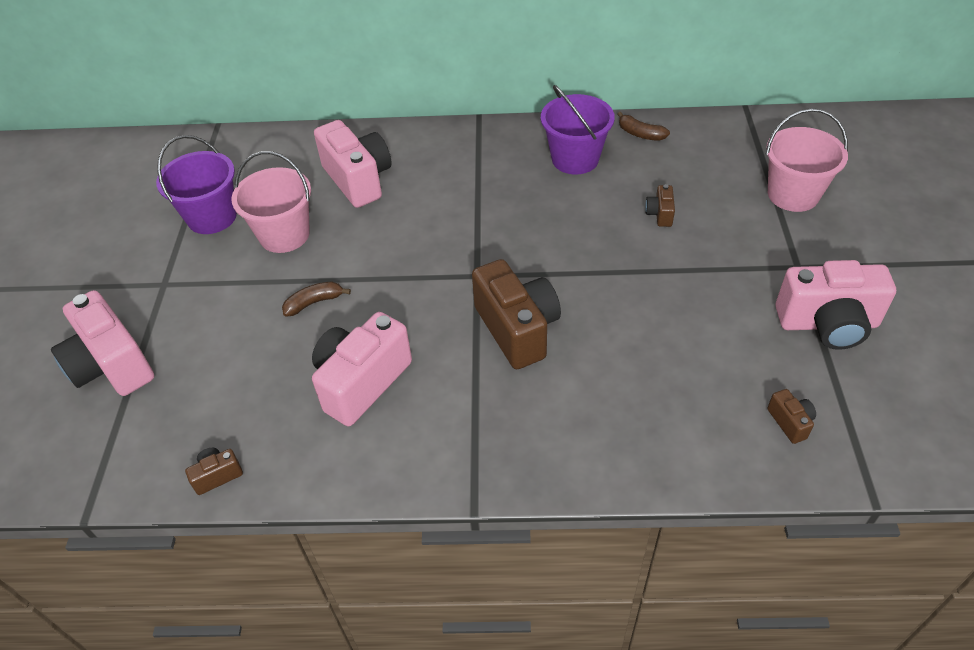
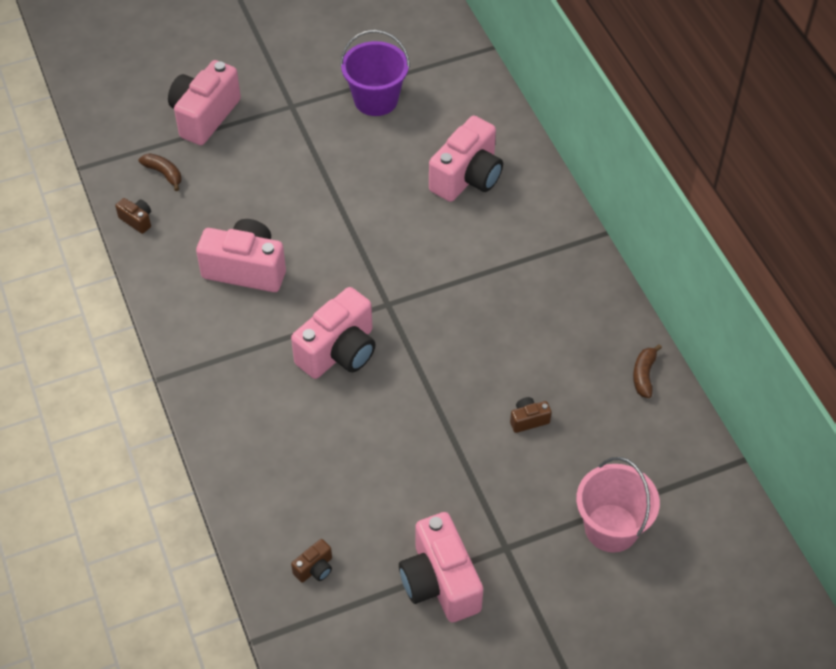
camera: 65 degrees right, 5 degrees up
pink bucket [231,151,311,253] -> none
brown banana [282,282,351,317] -> brown banana moved to [139,153,182,191]
brown camera [472,259,561,369] -> pink camera [291,287,376,379]
purple bucket [541,85,615,174] -> none

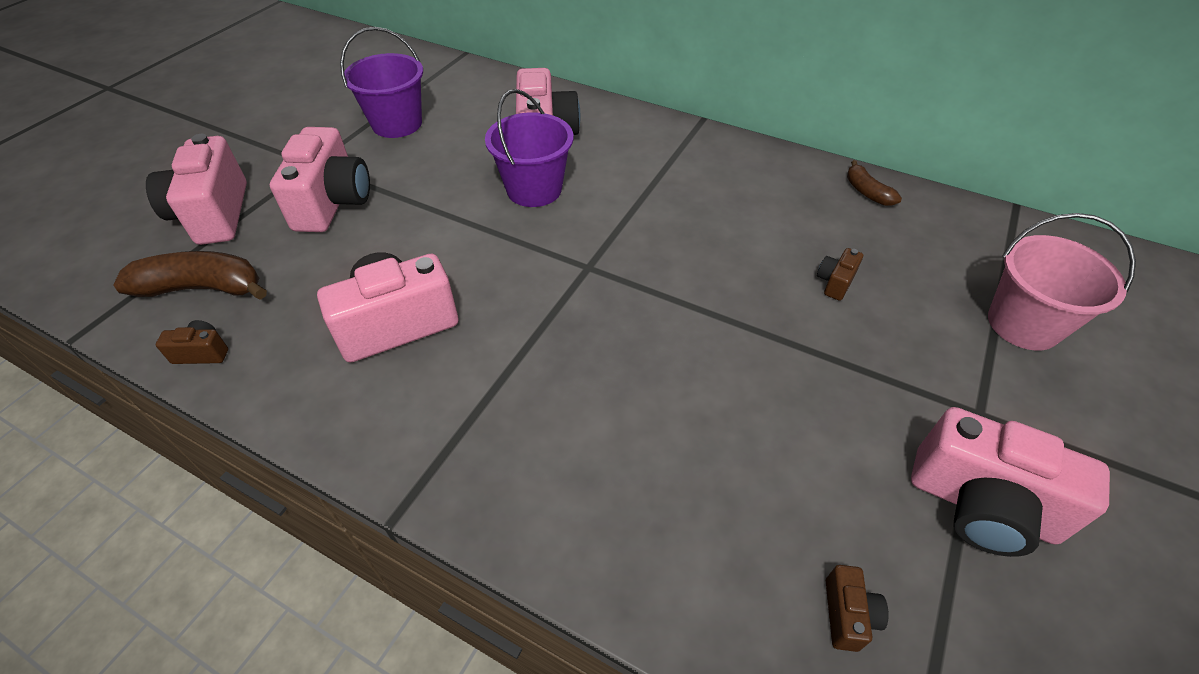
camera: 40 degrees left, 5 degrees down
brown banana [139,153,182,191] -> brown banana [113,251,267,300], size x1.80
pink camera [291,287,376,379] -> pink camera moved to [270,127,370,232]
none -> purple bucket [485,89,573,207]

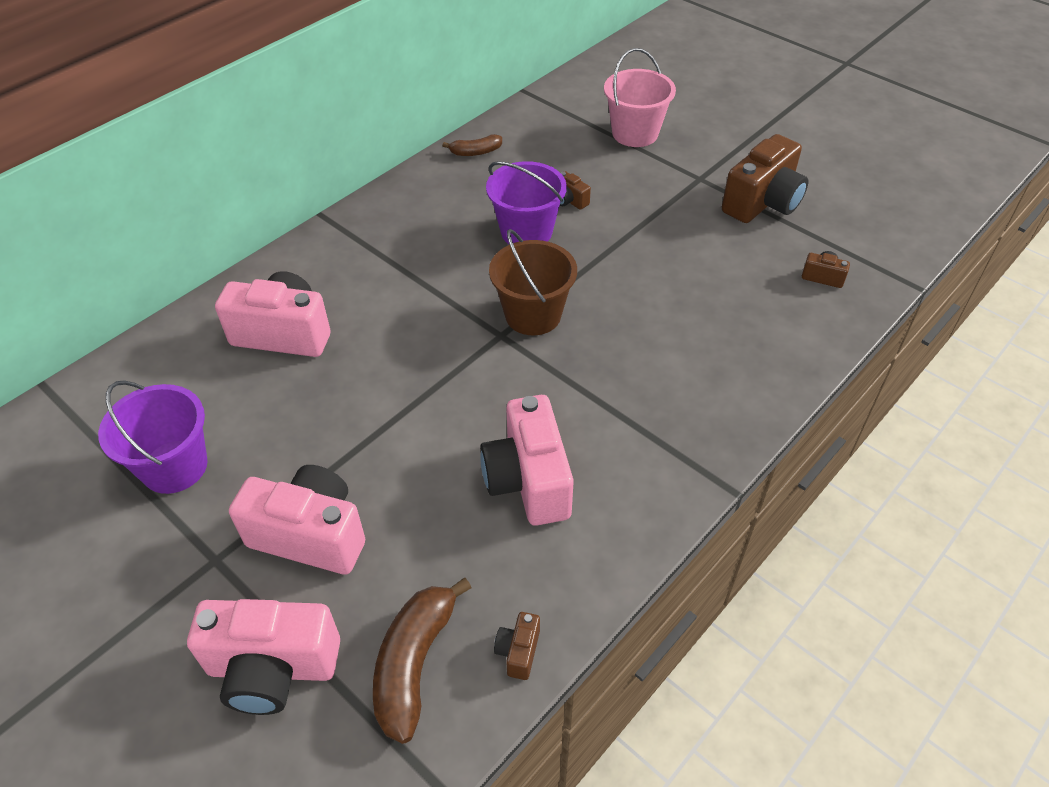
camera: 75 degrees left, 0 degrees up
purple bucket [485,89,573,207] -> purple bucket moved to [486,161,567,245]
pink camera [911,407,1110,557] -> brown camera [722,134,808,223]
none -> brown bucket [489,229,577,335]

